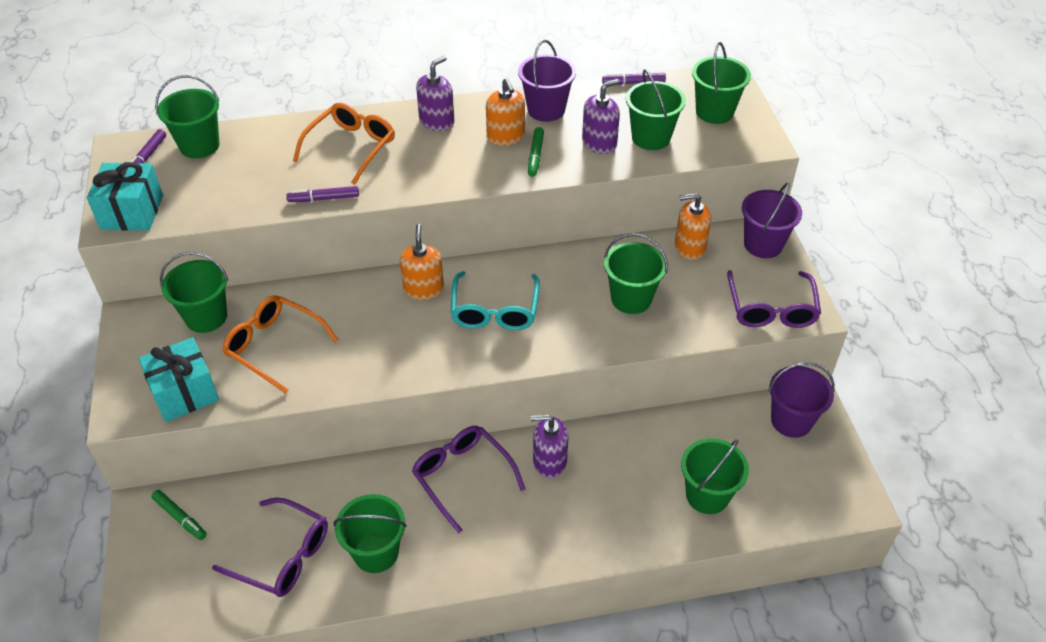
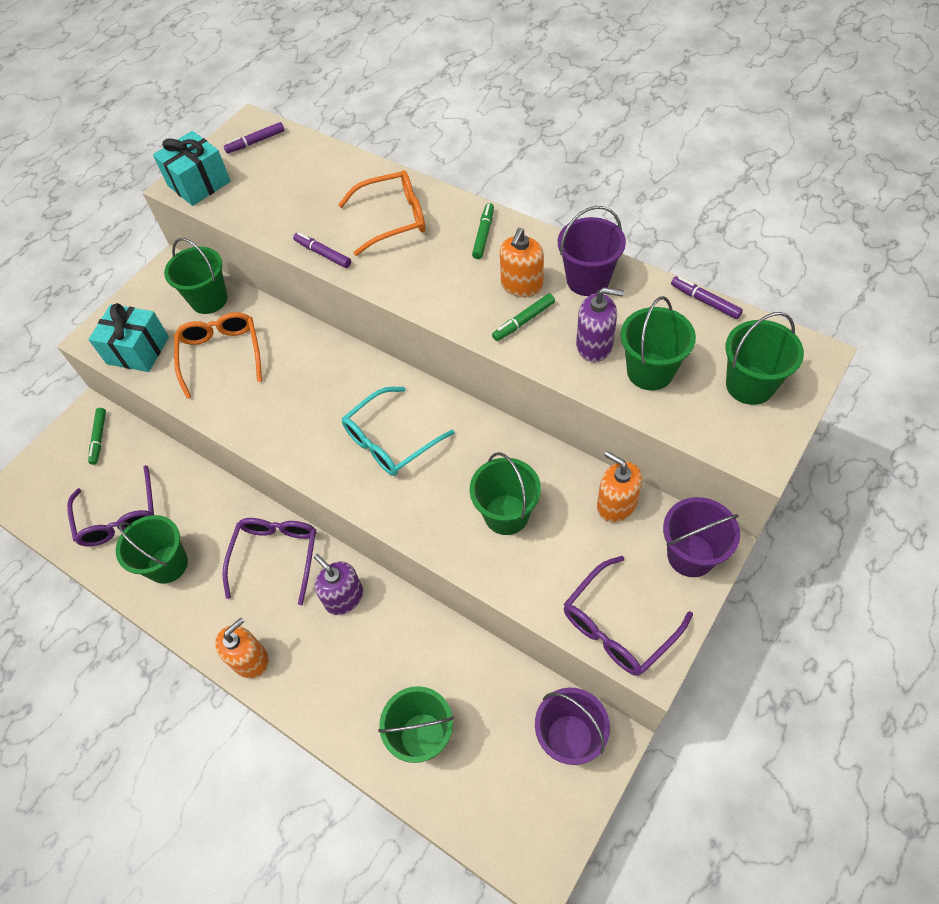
camera: 50 degrees right, 10 degrees up
green bucket [155,75,220,159] -> none
orange soap dispenser [400,224,444,300] -> orange soap dispenser moved to [215,618,269,678]
purple soap dispenser [416,56,454,131] -> green marker [472,203,494,259]

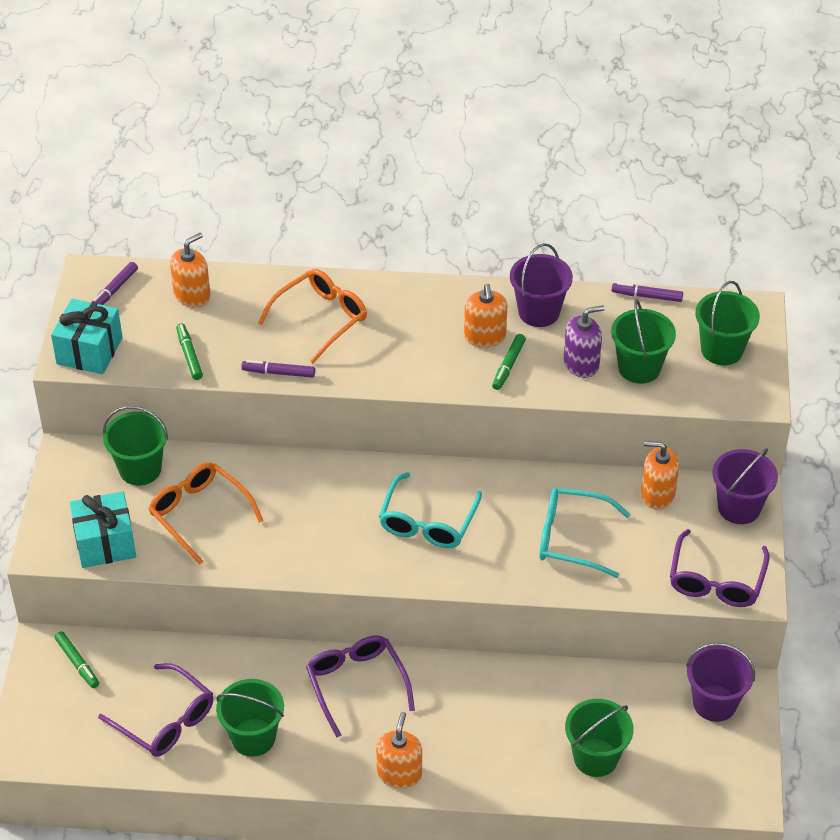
camera: 35 degrees left, 10 degrees down
purple soap dispenser [314,554,363,615] -> none
green bucket [470,452,541,535] -> turquoise glasses [539,488,630,578]
green marker [472,203,494,259] -> green marker moved to [176,323,203,380]
none -> orange soap dispenser [170,233,211,308]

